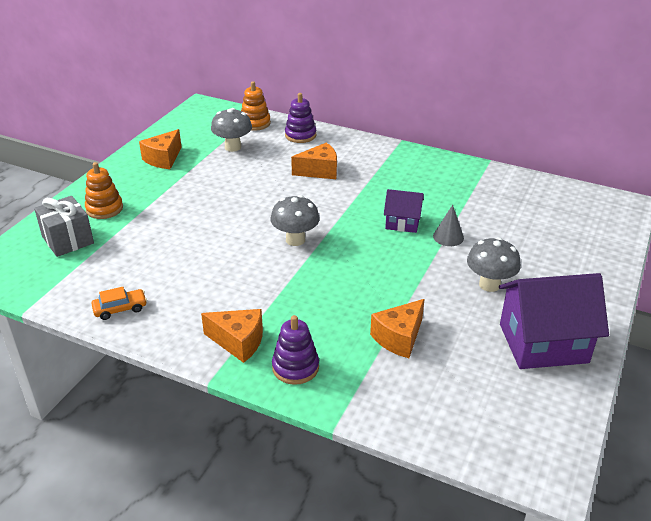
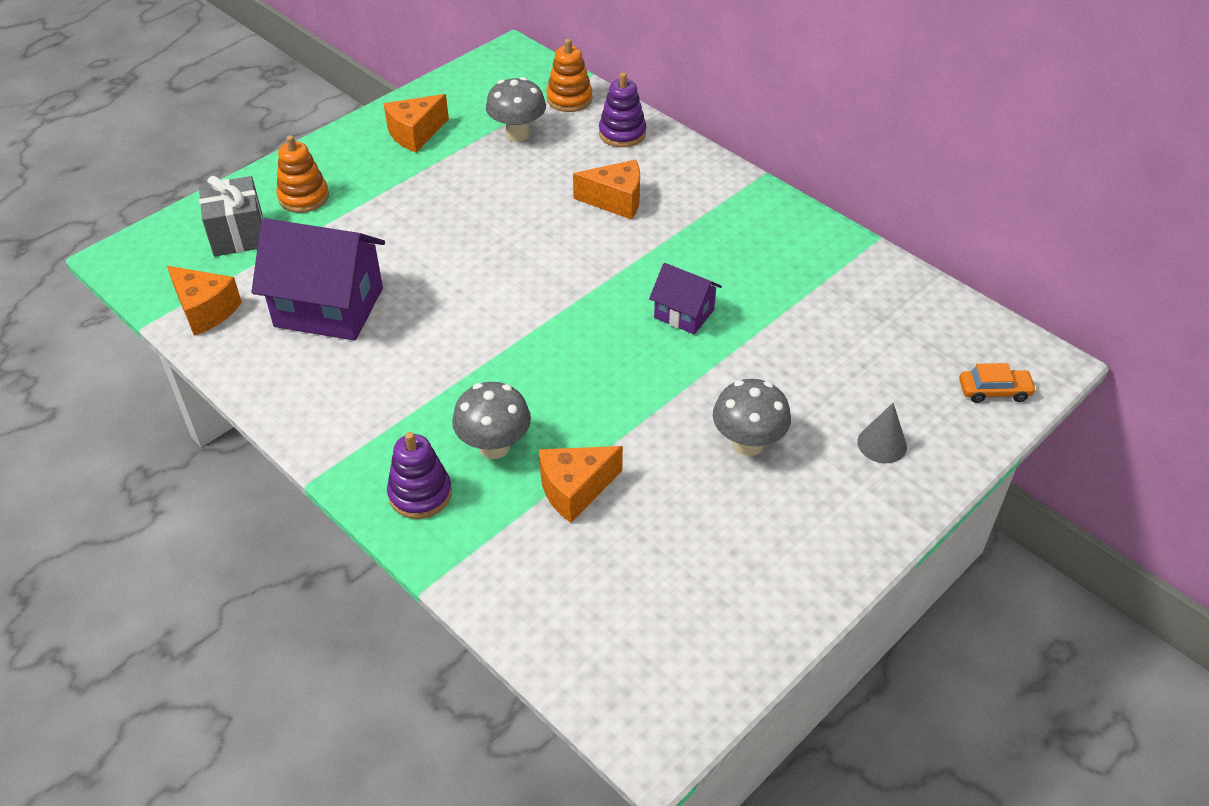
camera: 20 degrees right, 10 degrees up
orange car [91,287,147,320] -> orange car moved to [959,363,1036,403]
orange cheese [201,309,263,363] -> orange cheese moved to [167,266,242,336]
grey mushroom [271,195,320,246] -> grey mushroom moved to [452,382,531,459]
grey cone [433,205,464,246] -> grey cone moved to [858,403,907,463]
purple house [499,273,609,369] -> purple house moved to [251,218,385,341]

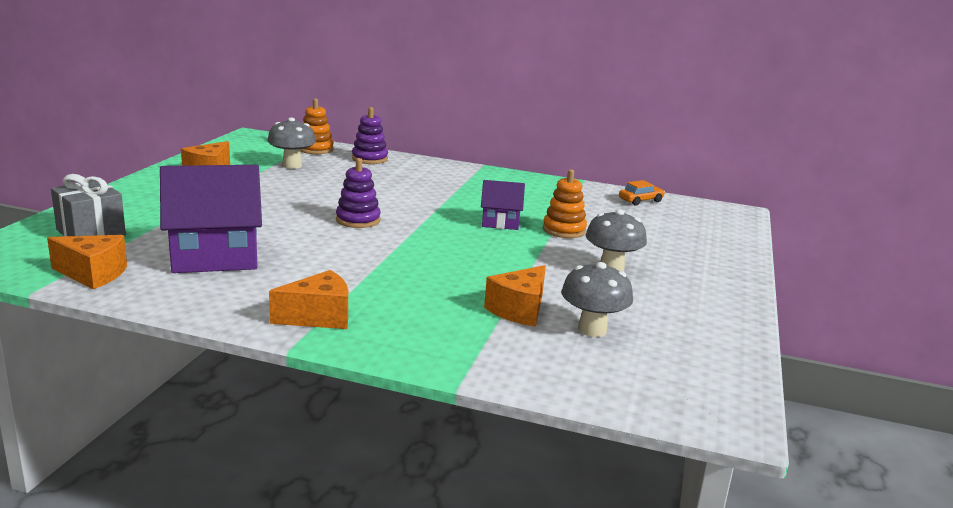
camera: 30 degrees left, 25 degrees down
orange stacking toy [276,135,329,213] -> orange stacking toy moved to [543,169,587,238]
purple stacking toy [387,432,452,519] -> purple stacking toy moved to [336,158,381,228]
grey mushroom [452,382,531,459] -> grey mushroom moved to [561,262,633,337]
orange cheese [573,160,640,220] -> orange cheese moved to [269,270,348,329]
grey cone [858,403,907,463] -> none
orange car [959,363,1036,403] -> orange car moved to [619,180,665,205]

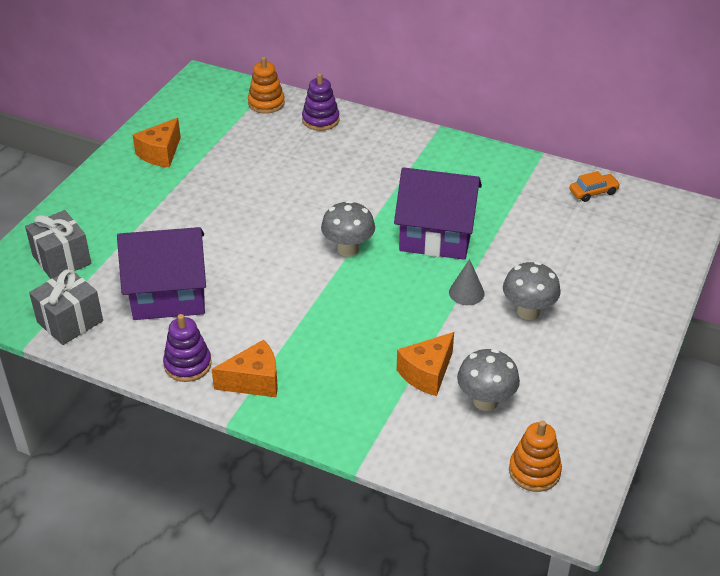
camera: 10 degrees right, 20 degrees up
orange cheese [47,235,127,289] -> grey gift [29,269,103,345]
grey mushroom [267,117,316,169] -> grey mushroom moved to [321,200,375,257]
purple stacking toy [336,158,381,228] -> purple stacking toy moved to [163,314,212,382]
purple house [481,180,525,230] -> purple house [394,167,482,260], size x1.88
orange stacking toy [543,169,587,238] -> orange stacking toy moved to [509,420,562,492]
none -> grey cone [449,259,485,305]

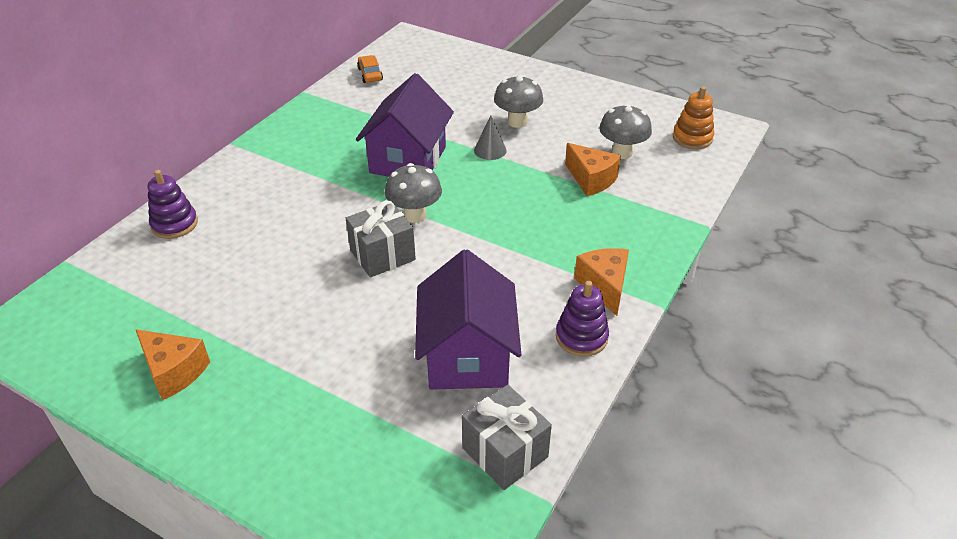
camera: 85 degrees left, 0 degrees up
grey gift [25,210,91,279] -> grey gift moved to [346,200,416,278]
orange stacking toy [248,56,285,114] -> none

